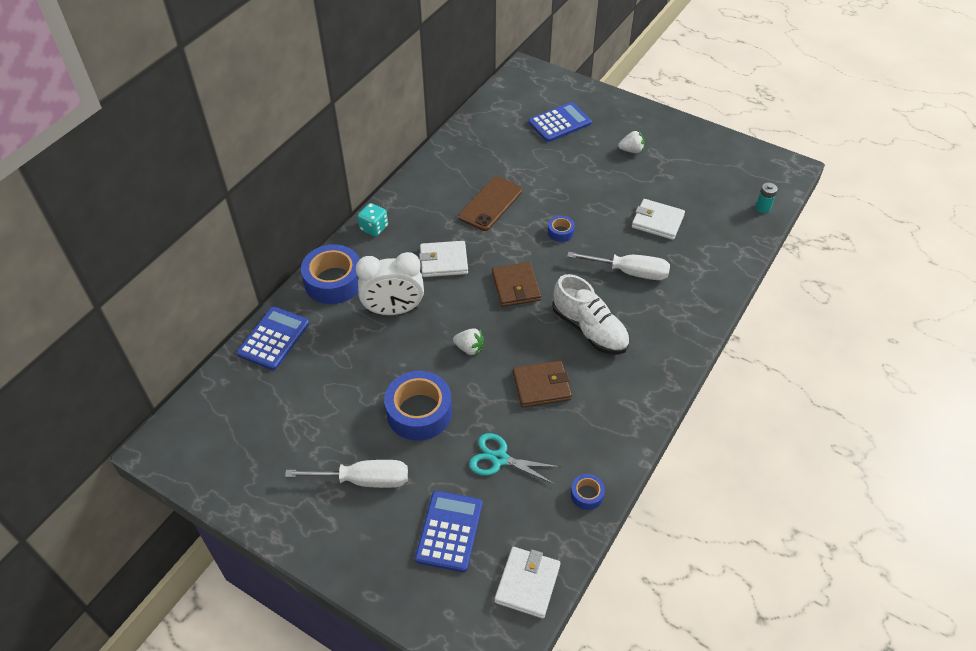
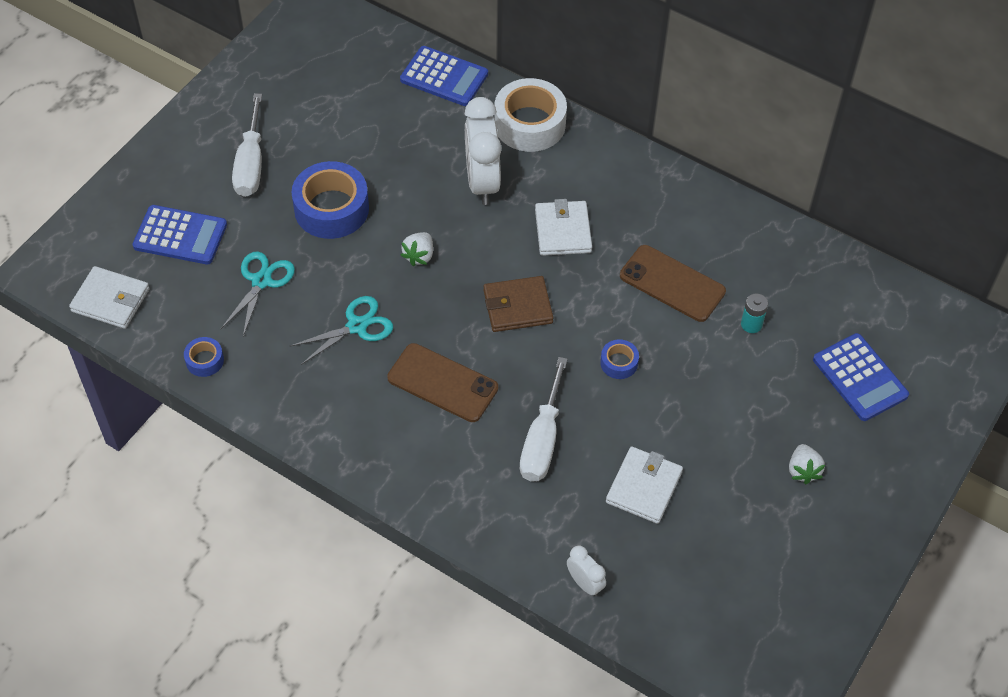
camera: 90 degrees right, 5 degrees up
blue tape [301,244,360,304] -> white tape [494,78,567,152]
turquoise dice [357,203,388,237] -> none
brown wallet [513,360,572,408] -> turquoise scissors [289,296,393,365]
white shoe [552,274,629,355] -> brown phone [387,343,498,422]
turquoise battery [756,183,778,213] -> turquoise battery moved to [741,293,768,333]
none -> white clock [567,546,606,597]

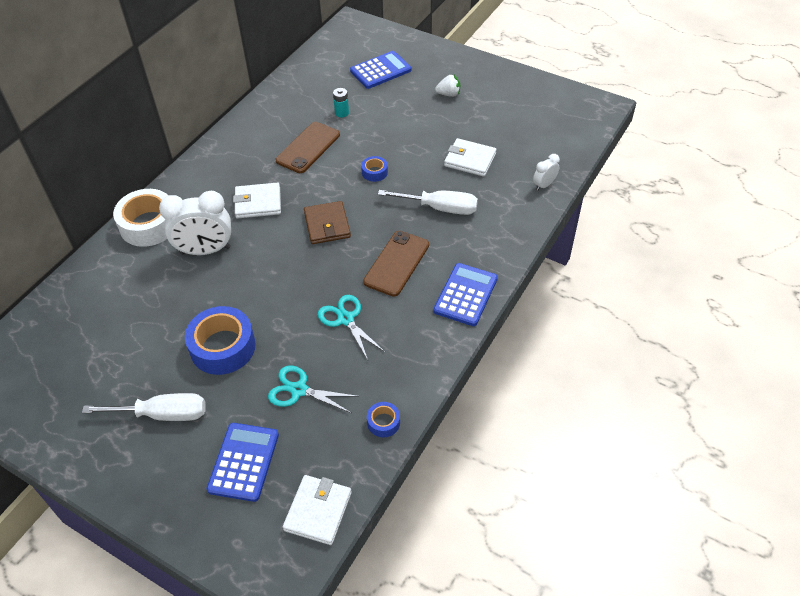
camera: 90 degrees left, 5 degrees down
blue calculator [400,46,488,106] -> blue calculator moved to [433,263,498,326]
white strawberry [401,232,433,266] -> none

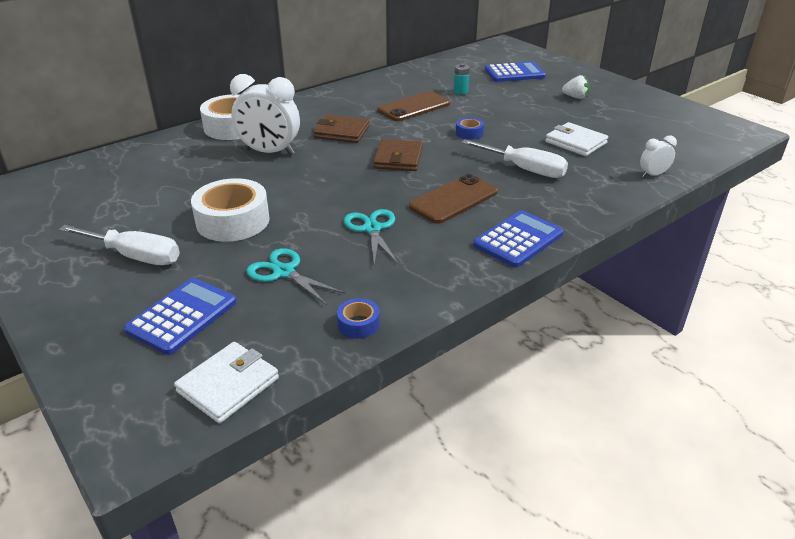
camera: 20 degrees right, 15 degrees down
blue tape [185,306,256,375] -> white tape [191,178,270,242]
white wallet [233,183,281,219] -> brown wallet [313,115,370,143]

